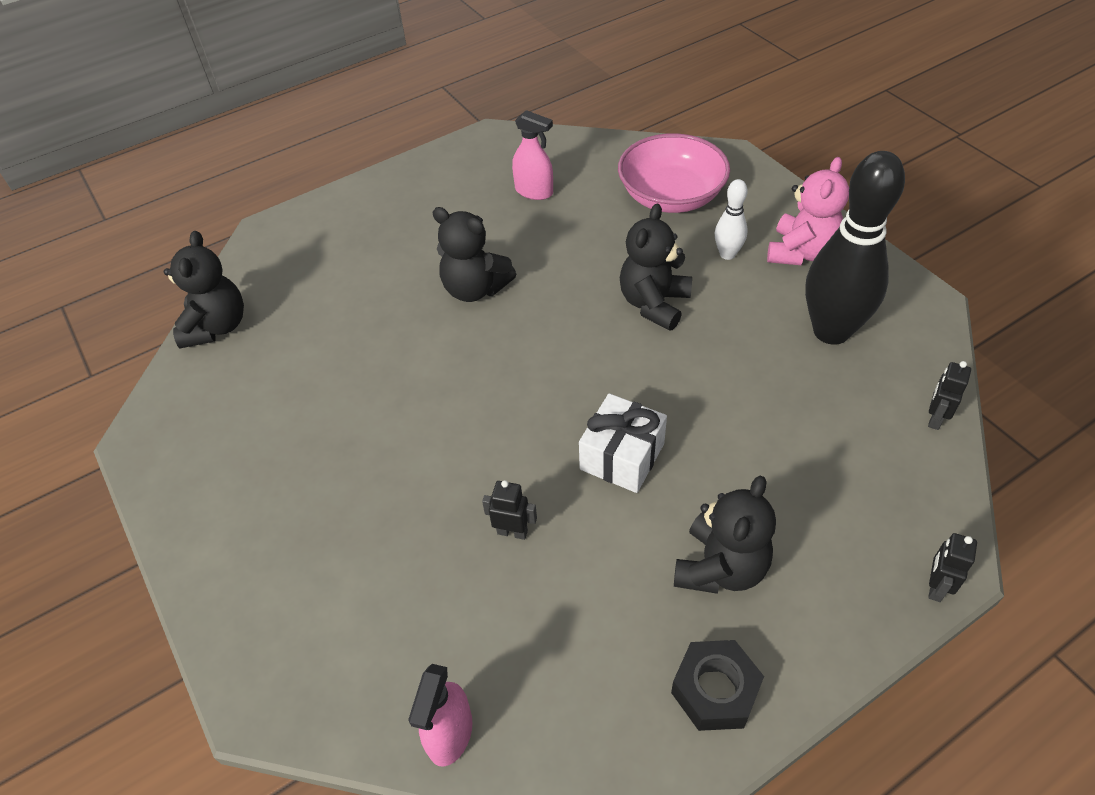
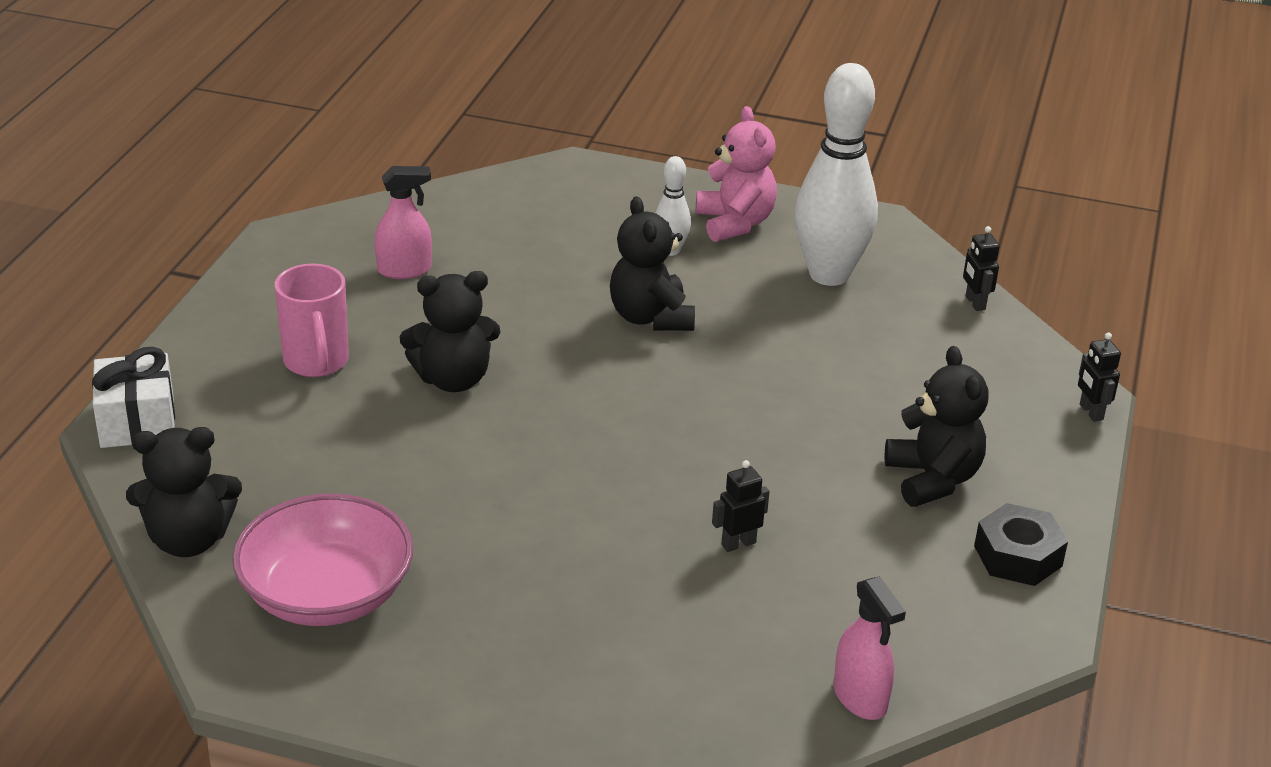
camera: 45 degrees left, 15 degrees down
black teddy bear [164,231,244,349] -> black teddy bear turned 120 degrees clockwise [126,427,242,557]
white gift [579,393,667,493] -> white gift moved to [92,347,175,448]
pink bowl [618,133,730,213] -> pink bowl moved to [232,494,413,626]
black bowling pin [805,151,905,345] -> white bowling pin [795,63,878,286]
none -> pink mug [274,264,349,377]

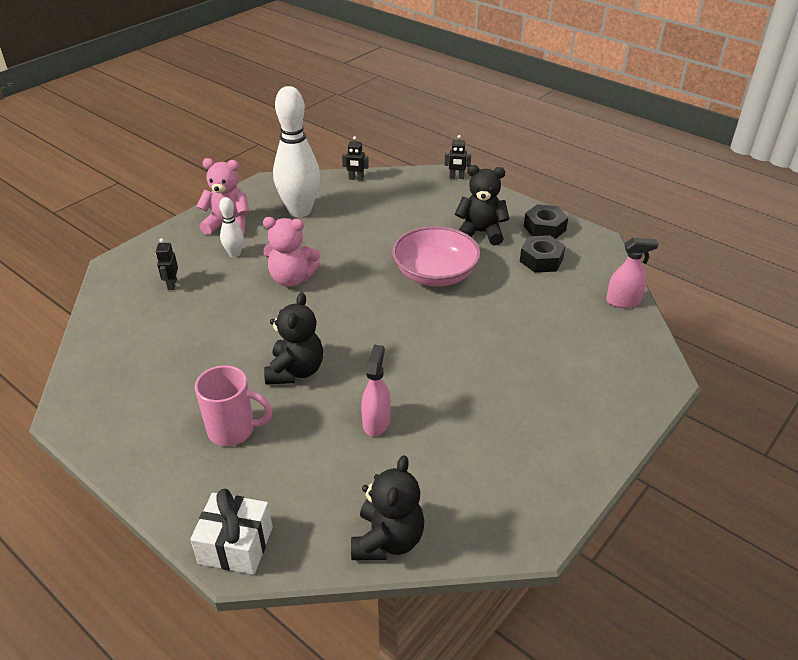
camera: 65 degrees left, 5 degrees up
pink bowl [232,494,413,626] -> pink bowl moved to [392,226,481,286]
pink spray bottle [375,166,432,279] -> pink spray bottle moved to [361,345,391,436]
black teddy bear [610,196,695,331] -> pink teddy bear [263,217,320,287]
black robot [712,460,770,552] -> black robot moved to [156,238,178,290]
none -> black nut [520,235,566,273]

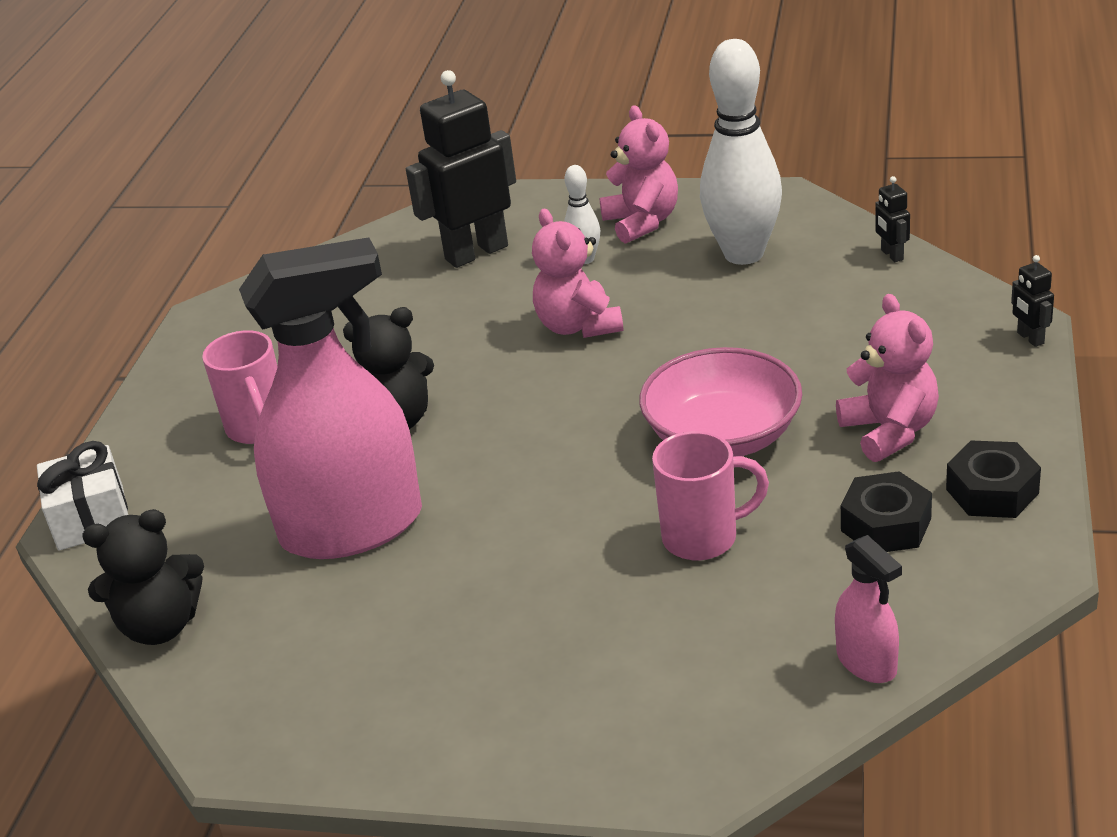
camera: 65 degrees right, 5 degrees down
black robot [156,238,178,290] -> black robot [406,70,516,268], size x2.35
pink spray bottle [361,345,391,436] -> pink spray bottle [239,237,422,559], size x2.31
black teddy bear [455,165,509,245] -> pink teddy bear [836,294,939,462]
none -> pink mug [652,431,769,561]

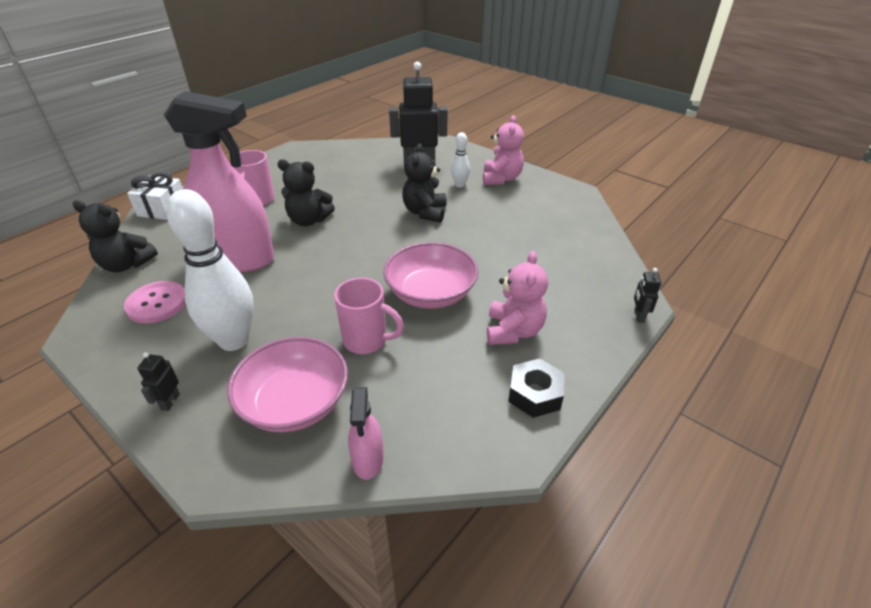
camera: 25 degrees right, 5 degrees up
pink teddy bear [532,209,624,338] -> black teddy bear [402,144,447,223]
white bowling pin [700,39,782,265] -> white bowling pin moved to [166,189,254,351]
black nut [841,471,932,552] -> none
black robot [875,176,910,262] -> black robot moved to [137,352,180,411]
none -> pink button [124,281,186,323]
none -> pink bowl [227,337,348,432]

